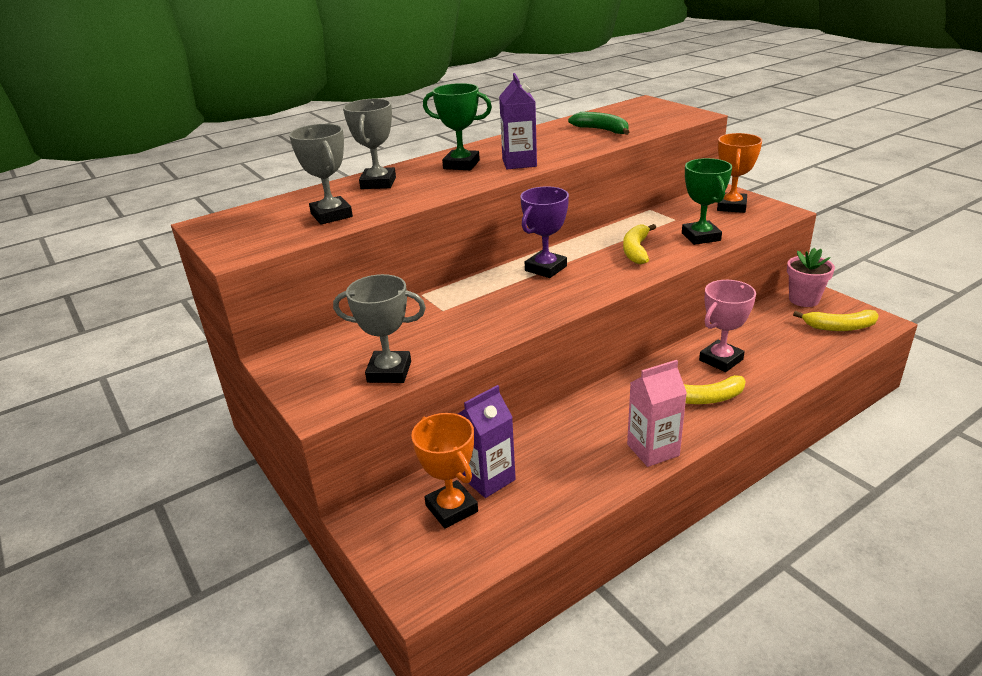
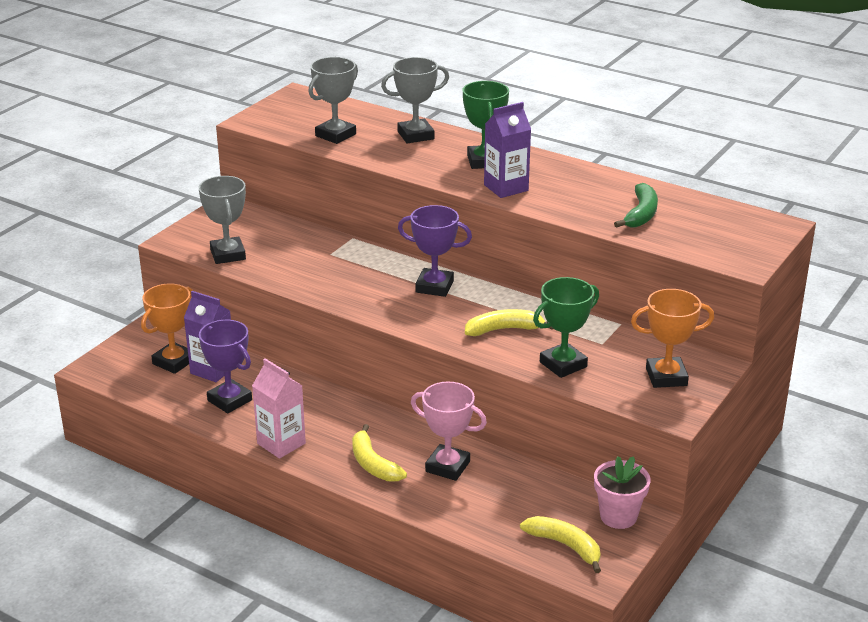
camera: 65 degrees right, 0 degrees up
yellow banana [793,310,879,331] -> yellow banana turned 150 degrees clockwise [520,516,601,573]
none -> purple trophy [199,320,252,414]

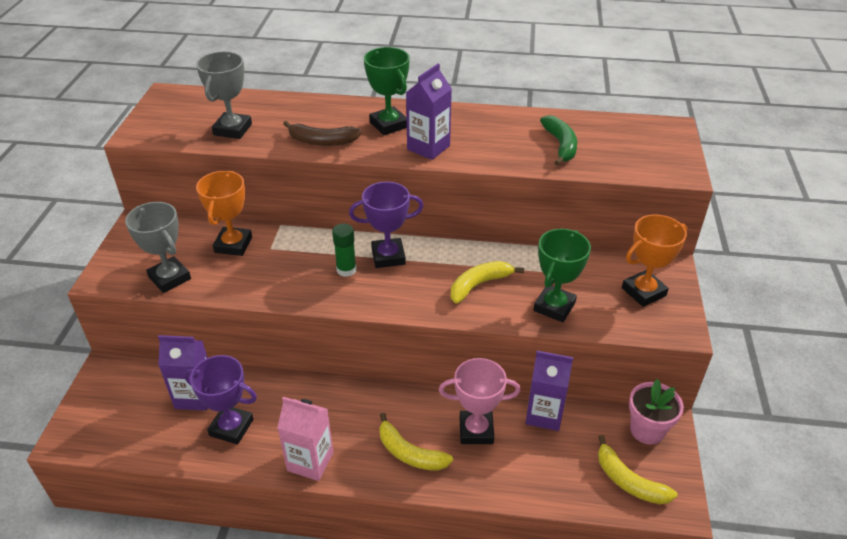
camera: 25 degrees left, 10 degrees up
orange trophy [141,284,193,374] -> orange trophy moved to [196,171,252,256]
grey trophy [381,57,449,143] -> none
yellow banana [520,516,601,573] -> yellow banana turned 150 degrees counterclockwise [598,435,678,504]
none -> brown banana [283,121,362,146]
none -> green glue stick [332,223,357,277]
none -> purple carton [526,351,573,431]

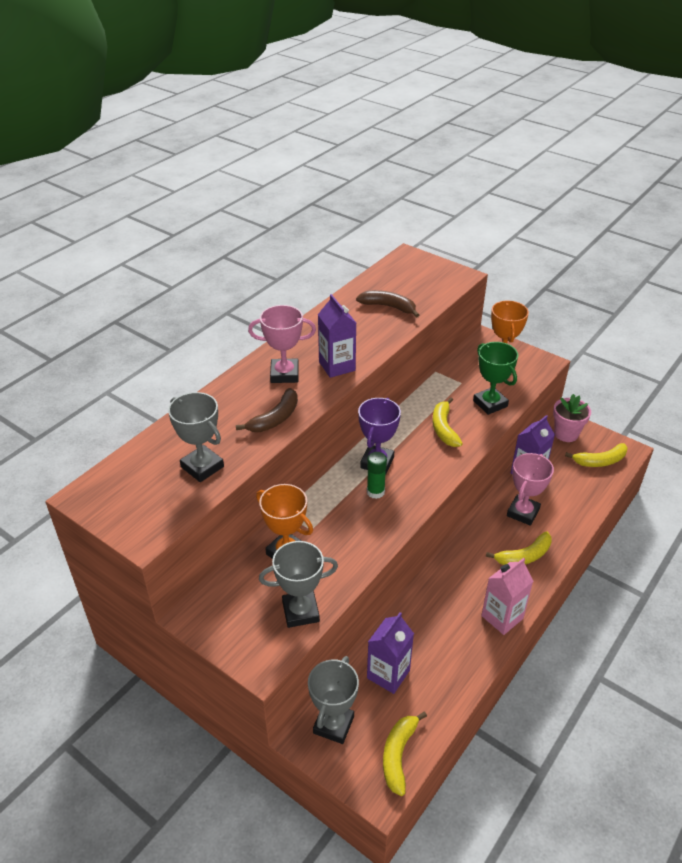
camera: 60 degrees left, 0 degrees up
purple trophy [184,355,257,445] -> none
green trophy [364,47,410,135] -> pink trophy [248,305,316,383]
green banana [540,115,577,166] -> brown banana [356,290,419,318]
none -> grey trophy [308,656,359,744]
none -> yellow banana [383,711,427,796]

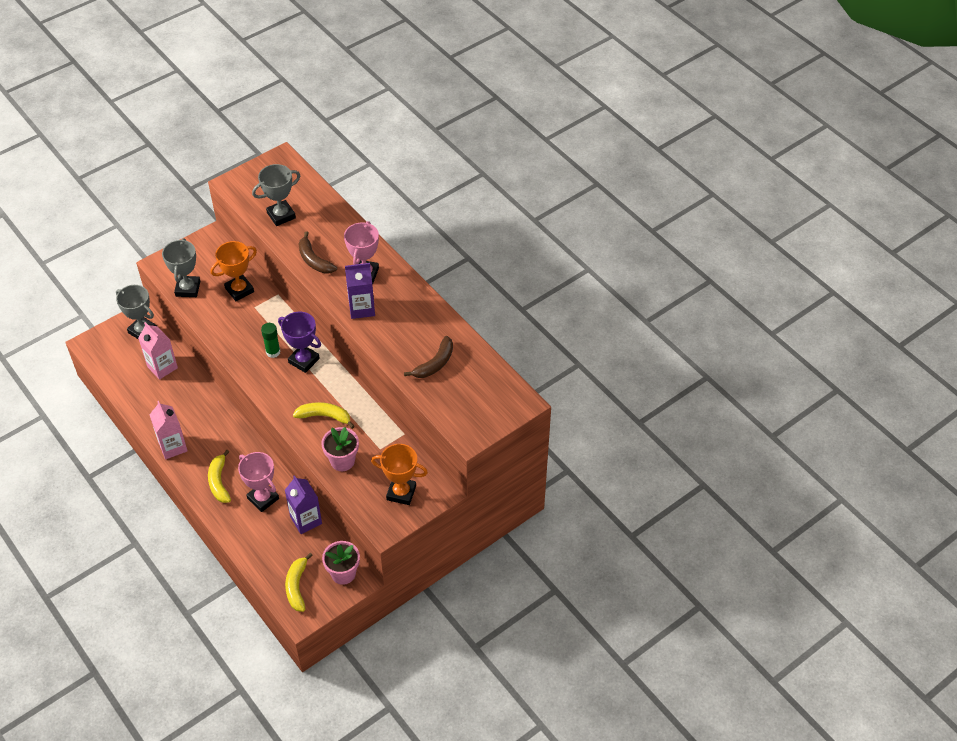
camera: 105 degrees right, 10 degrees up
purple carton [367,612,414,694] -> pink carton [138,322,178,380]
yellow banana [383,711,427,796] -> none
green trophy [473,342,518,415] -> pink flower pot [321,427,359,471]

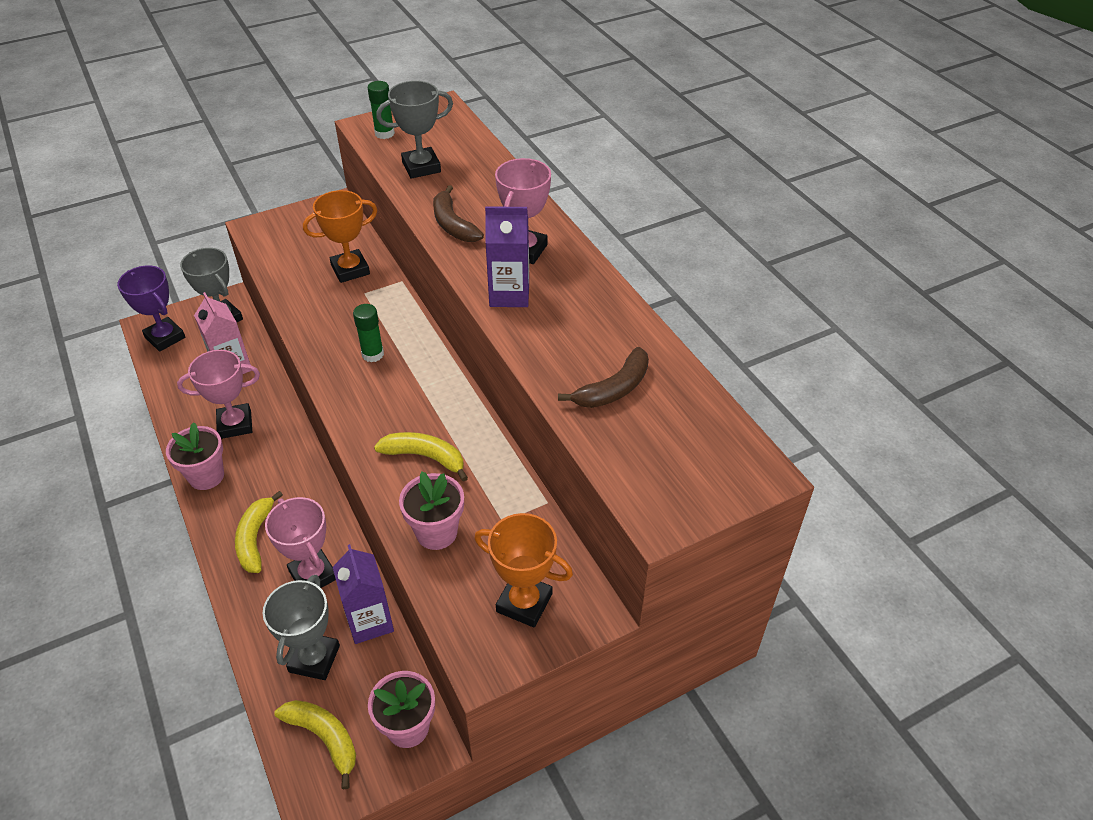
camera: 10 degrees right, 5 degrees down
pink carton [149,401,188,459] -> pink flower pot [166,422,224,490]
grey trophy [162,238,200,297] -> grey trophy moved to [262,575,340,680]
purple trophy [278,311,321,373] -> purple trophy moved to [117,266,186,352]
yellow banana [285,553,313,612] -> yellow banana turned 120 degrees clockwise [275,700,356,789]
none -> pink trophy [177,350,260,439]
none -> green glue stick [367,81,395,139]

